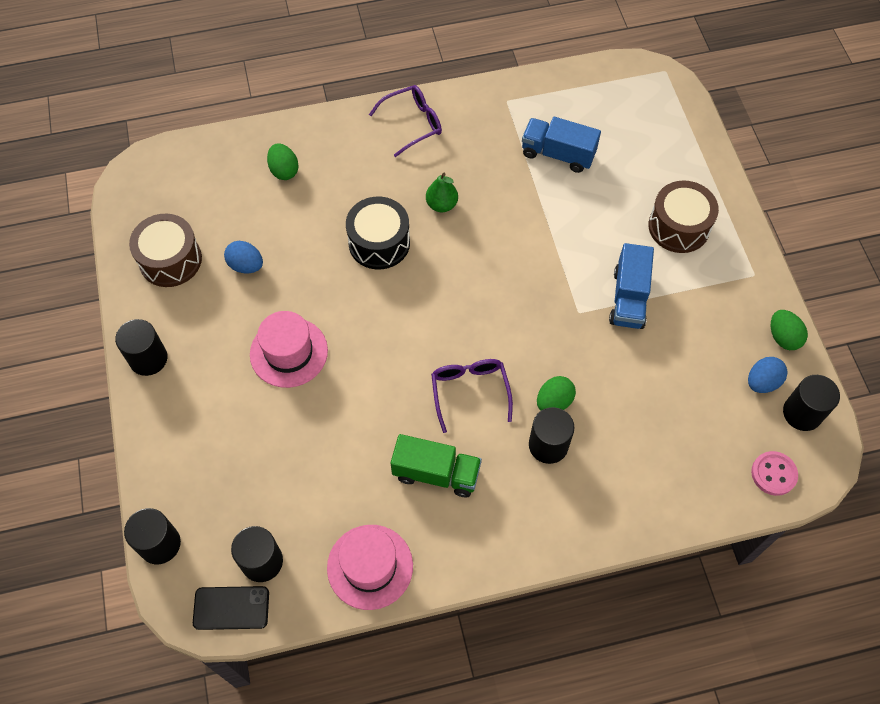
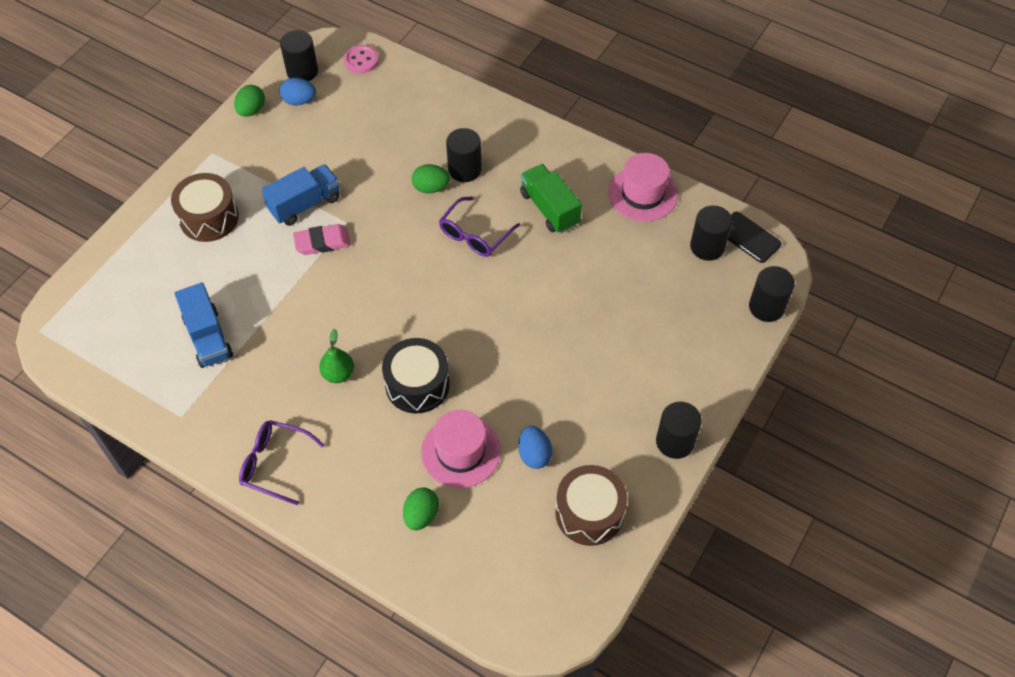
camera: 135 degrees left, 5 degrees down
pink hat [250,311,328,388] -> pink hat moved to [421,410,500,488]
none -> pink eraser [293,224,351,255]

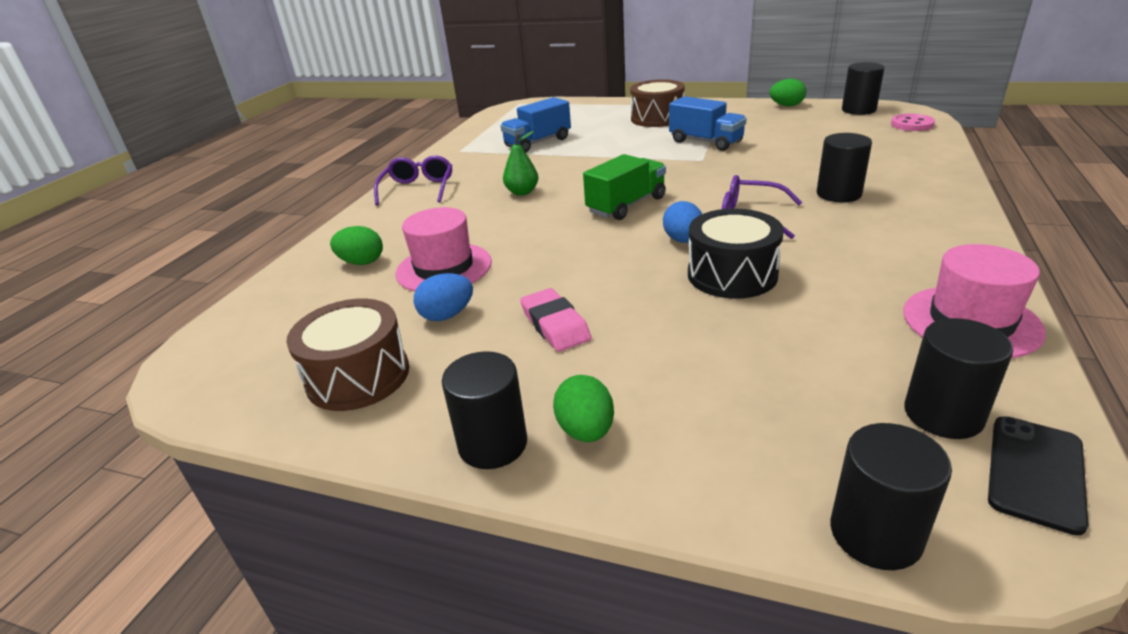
camera: 80 degrees right, 25 degrees down
blue egg [279,78,316,105] -> blue egg moved to [663,201,702,243]
pink eraser [293,224,351,255] -> pink eraser moved to [520,288,592,352]
black drum [382,338,450,413] -> black drum moved to [688,208,784,299]
green egg [412,164,450,193] -> green egg moved to [553,375,614,442]
green truck [520,164,582,233] -> green truck moved to [583,154,666,220]

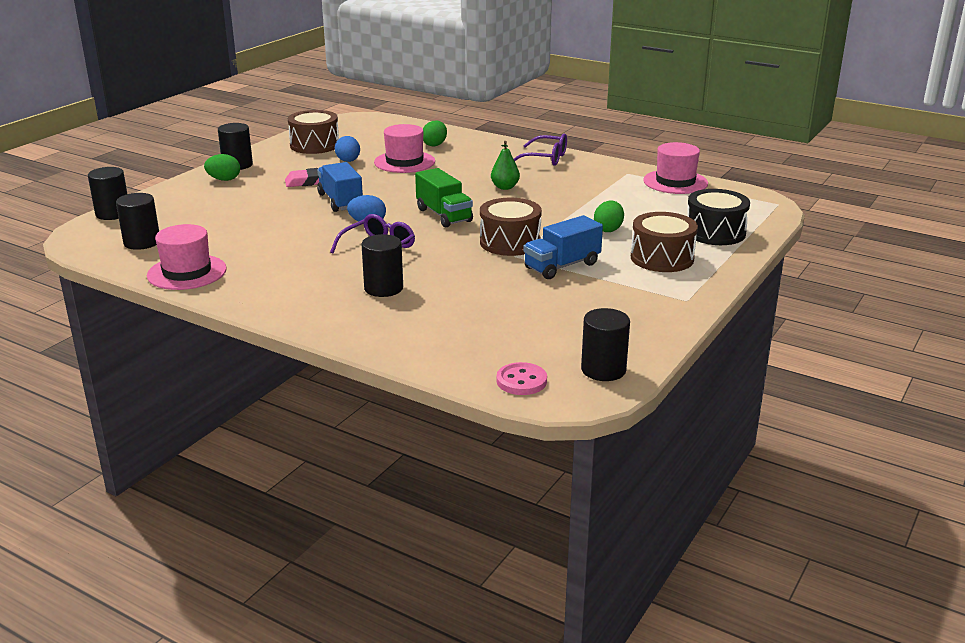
camera: 100 degrees right, 5 degrees down
blue truck [500,97,571,153] -> blue truck moved to [317,162,363,212]
black drum [688,208,784,299] -> black drum moved to [687,189,750,245]
green egg [770,79,806,106] -> green egg moved to [594,201,624,232]
black phone [988,416,1088,536] -> none
none -> brown drum [480,198,542,256]
none -> pink hat [643,142,708,194]

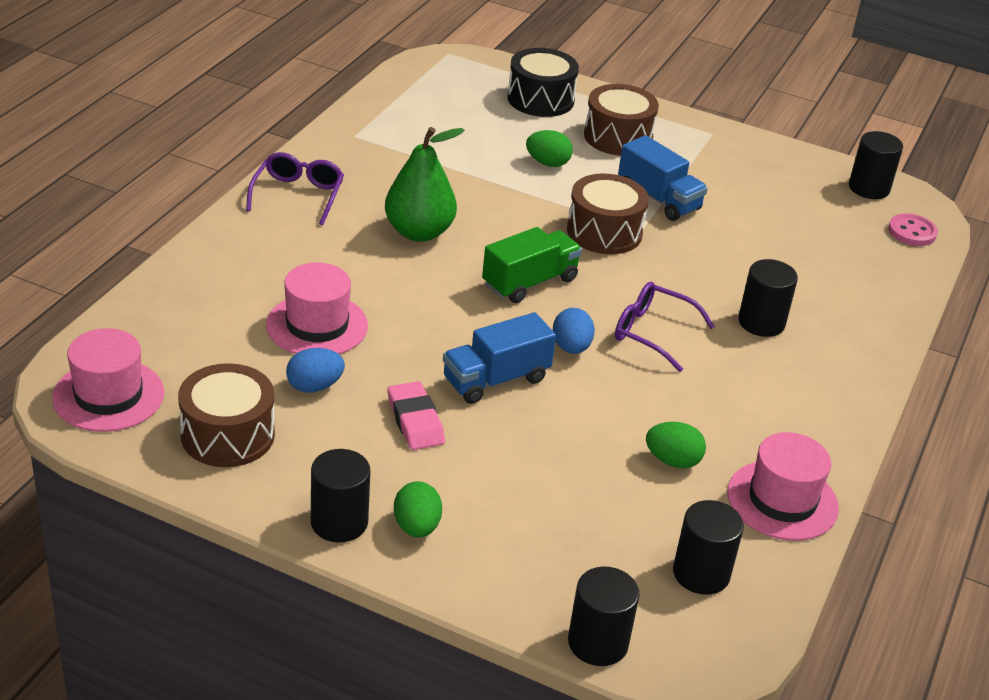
camera: 100 degrees left, 10 degrees up
green egg [423,121,447,146] -> green egg moved to [646,422,706,469]
green pear [491,141,520,190] -> green pear [385,127,464,242], size x1.72
pink hat [643,142,708,194] -> pink hat moved to [52,328,164,432]

